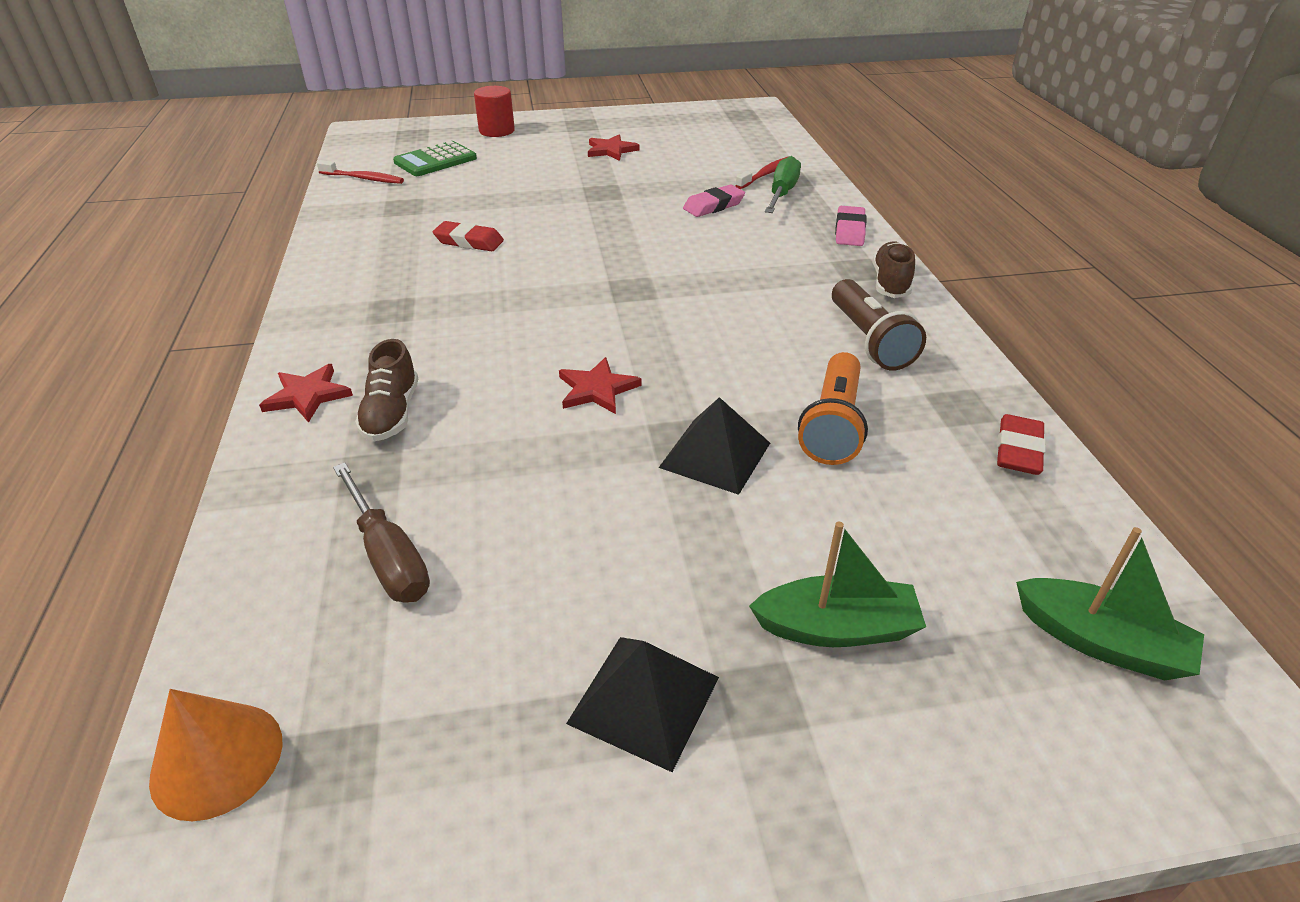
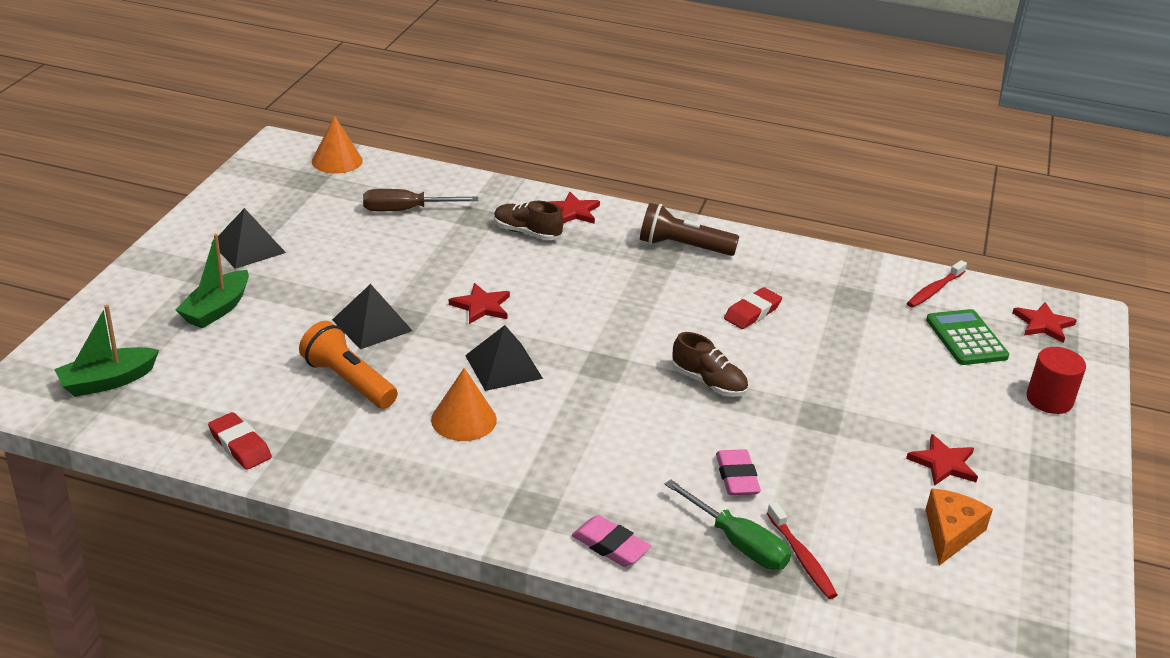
camera: 115 degrees right, 5 degrees down
brown flashlight [832,279,926,371] -> brown flashlight moved to [640,203,739,256]
brown shoe [873,241,915,298] -> brown shoe moved to [672,332,748,397]
none -> orange cone [431,368,497,441]
none -> black pyramid [465,325,543,391]
none -> orange cheese [925,489,993,566]
none -> red star [1012,302,1077,343]

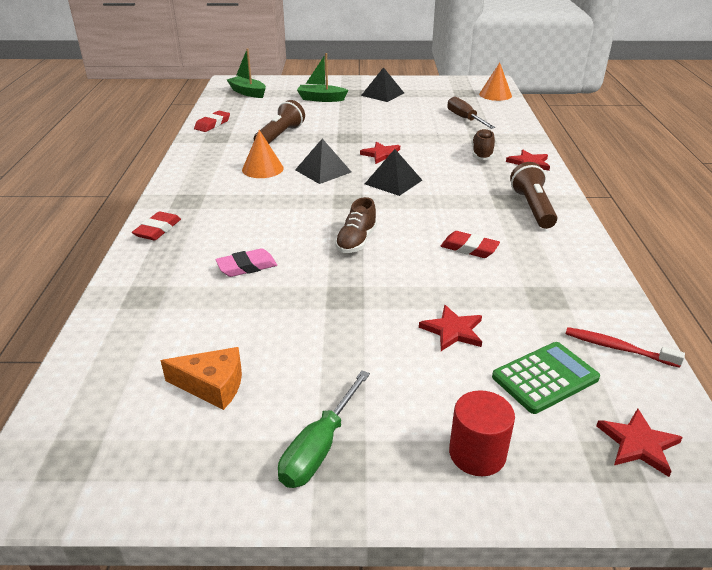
camera: 75 degrees right, 0 degrees up
orange flashlight [299,321,398,409] -> brown flashlight [254,100,305,144]
black pyramid [332,284,413,349] -> black pyramid moved to [365,149,422,196]
pink eraser [572,515,651,567] -> red eraser [132,211,181,240]
green screwdriver [665,479,791,570] -> green screwdriver moved to [278,370,370,488]
red toothbrush [767,502,837,599] -> none
red star [906,434,978,486] -> red star moved to [419,305,482,351]

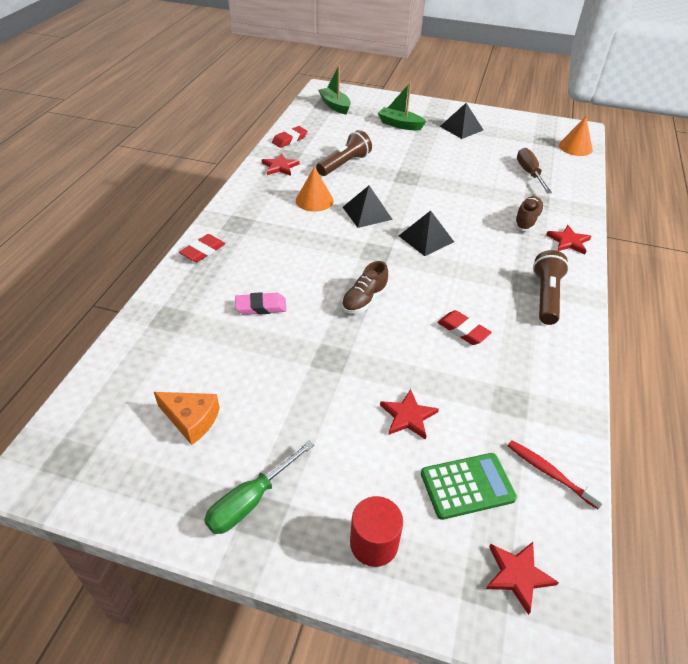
camera: 15 degrees right, 10 degrees up
red star [360,142,400,164] -> red star moved to [262,153,300,176]

